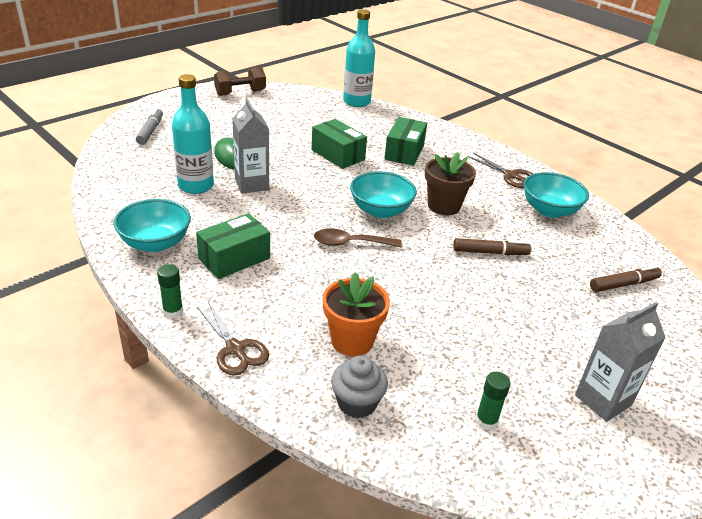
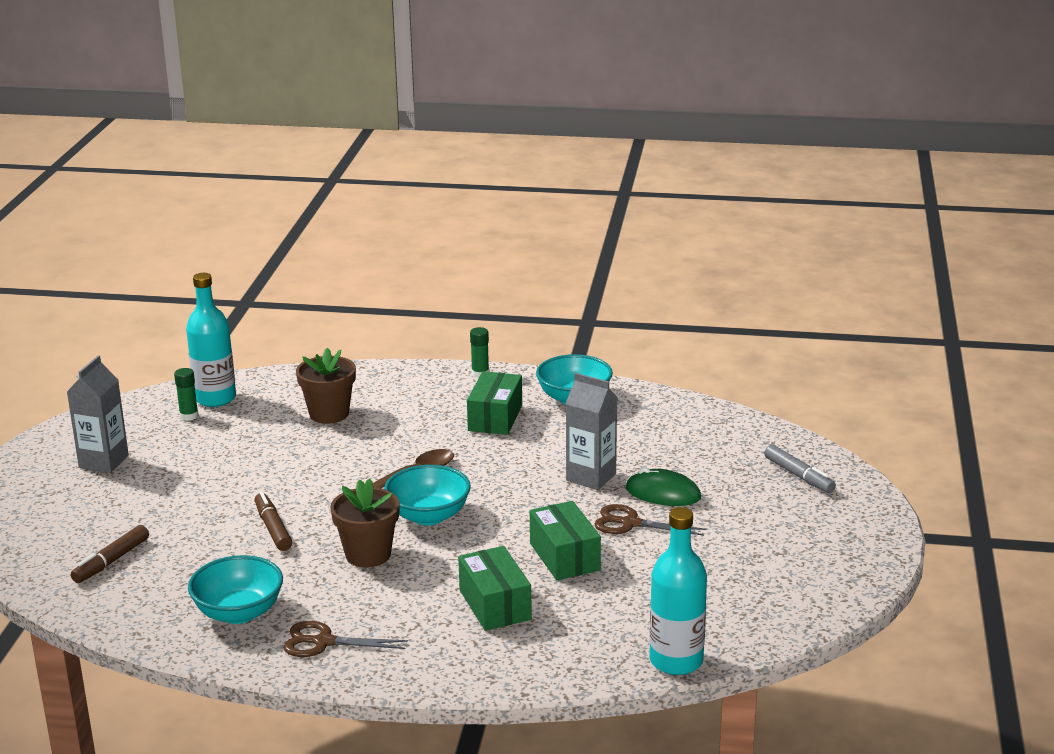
camera: 145 degrees right, 10 degrees down
turquoise bottle [172,74,214,194] -> turquoise bottle moved to [186,273,236,407]
brown scissors [197,302,269,375] -> brown scissors moved to [594,504,707,536]
brown dumbbell [214,67,266,96] -> none
green box [311,119,367,169] -> green box turned 60 degrees clockwise [530,501,601,580]
orange flower pot [323,272,390,356] -> brown flower pot [296,348,356,424]
grey cupcake [331,355,388,418] -> none
brown marker [453,238,531,255] -> brown marker turned 105 degrees clockwise [254,492,292,551]

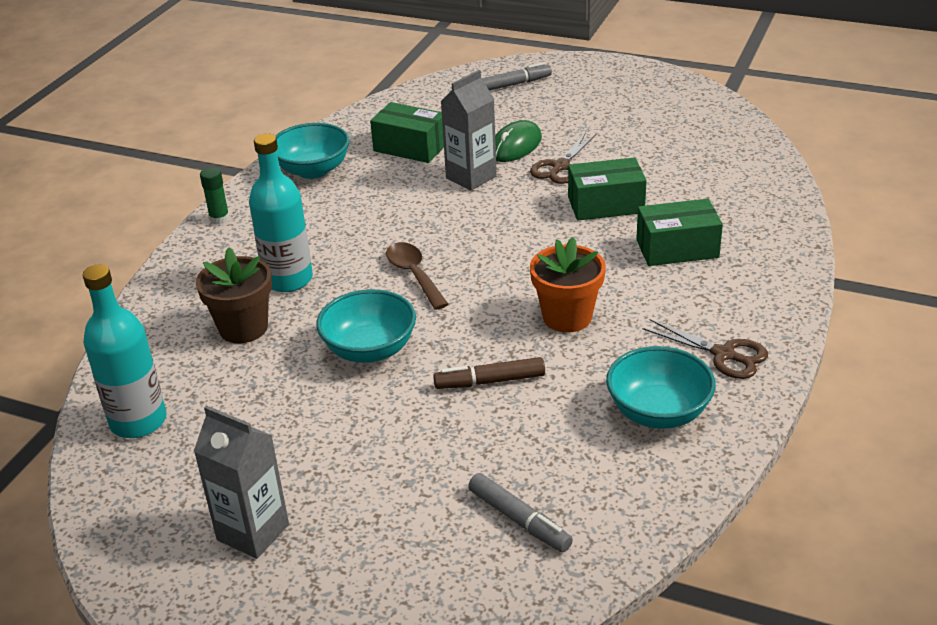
camera: 75 degrees left, 10 degrees up
brown marker [71,525,149,583] -> grey marker [468,473,573,552]
green glue stick [174,368,198,421] -> none
brown scissors [283,621,408,657] -> brown scissors turned 75 degrees counterclockwise [642,319,768,379]
brown flower pot [330,478,400,568] -> orange flower pot [530,237,606,332]
turquoise bowl [384,465,471,525] -> turquoise bowl moved to [316,289,416,363]
green box [467,371,522,435] -> green box moved to [370,102,444,163]
turquoise bottle [649,507,707,675] -> turquoise bottle moved to [249,133,313,292]

